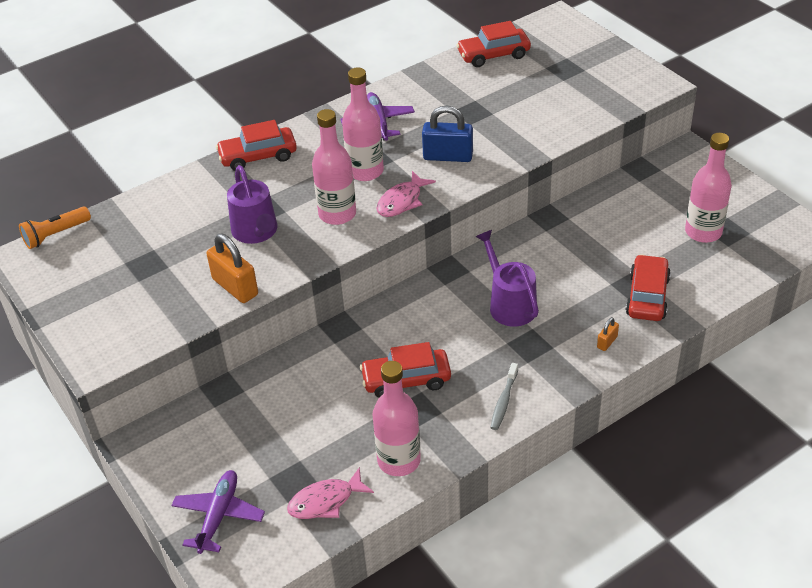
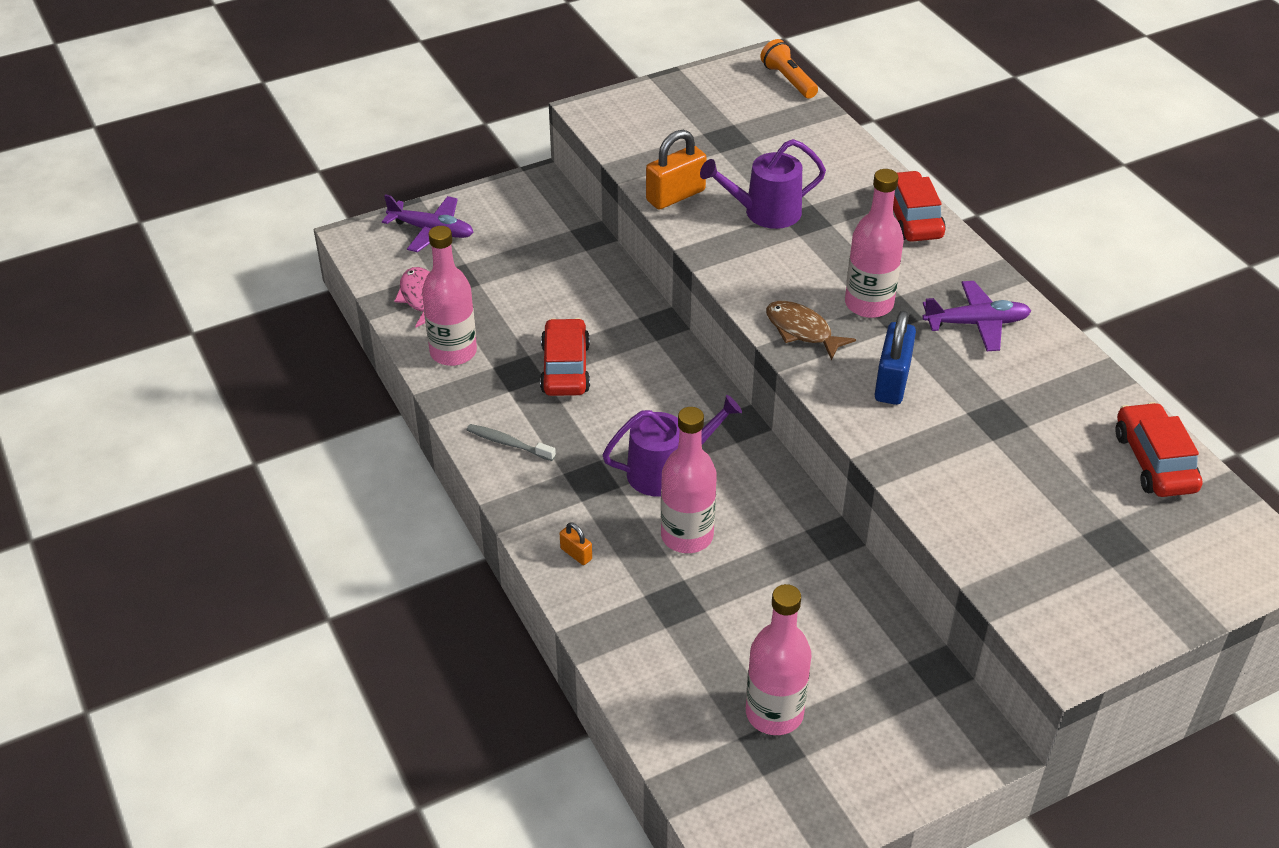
camera: 95 degrees right, 0 degrees up
pink bottle [312,109,356,225] -> pink bottle moved to [661,407,717,553]
pink fish [376,171,436,217] -> brown fish [766,301,856,360]
red car [625,254,671,321] -> none

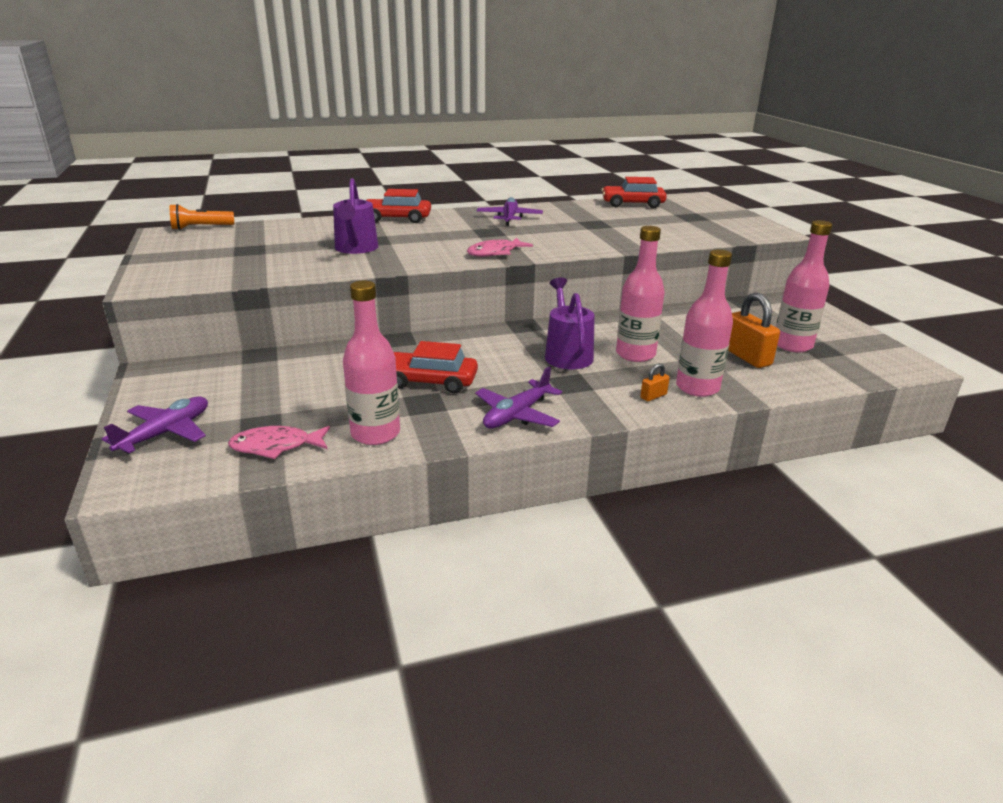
camera: 80 degrees left, 15 degrees down
grey toothbrush [467,424,556,461] -> purple plane [475,366,562,429]
orange padlock [646,130,707,209] -> orange padlock moved to [728,292,780,368]
brown fish [766,301,856,360] -> pink fish [467,237,533,257]
pink bottle [845,169,904,318] -> pink bottle moved to [676,249,733,397]
blue padlock [875,310,916,405] -> none

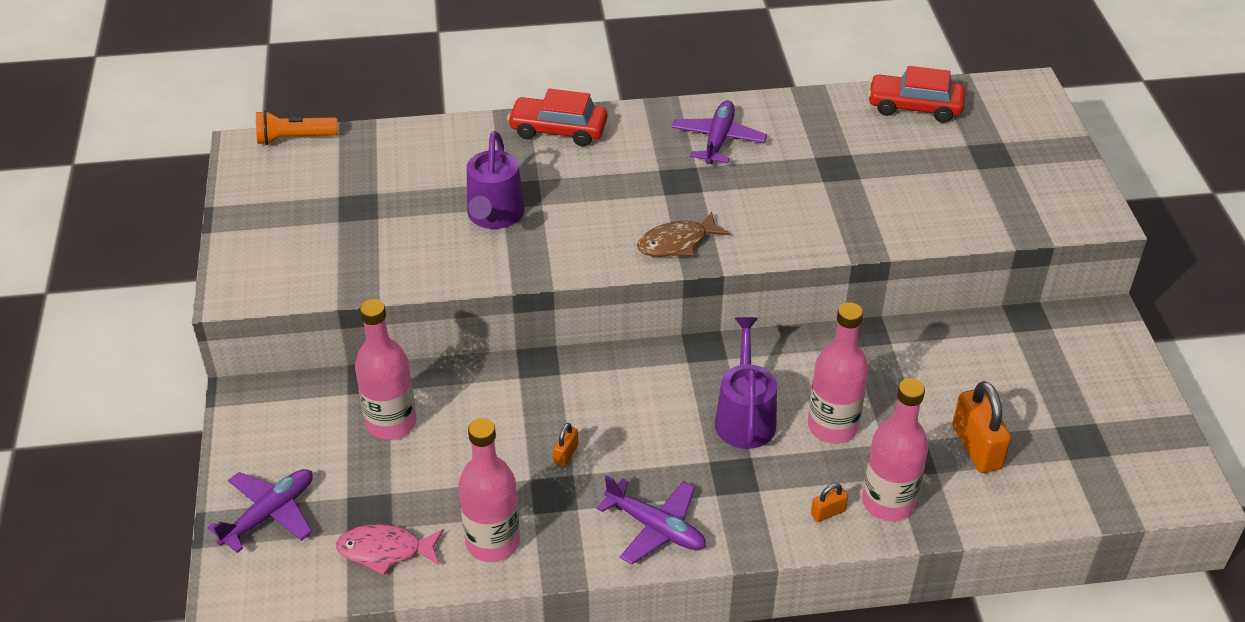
camera: 10 degrees right, 15 degrees up
red car [394,341,478,393] -> orange padlock [553,423,579,467]
pink fish [467,237,533,257] -> brown fish [637,212,730,257]
purple plane [475,366,562,429] -> purple plane turned 105 degrees counterclockwise [597,475,706,564]
pink bottle [776,220,832,352] -> pink bottle moved to [355,299,416,440]

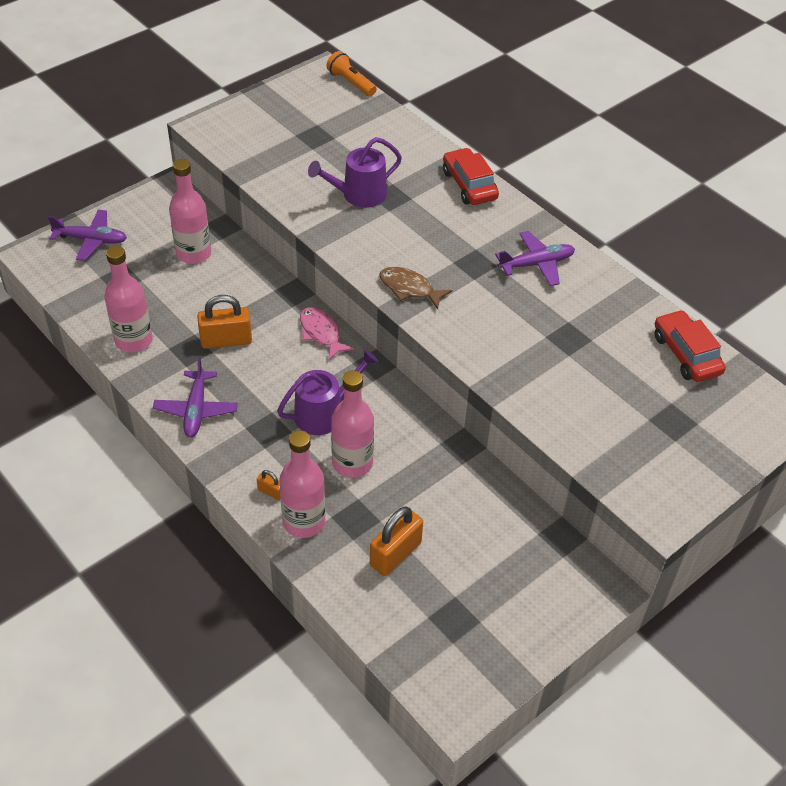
camera: 55 degrees right, 5 degrees up
pink fish [336,524,444,575] -> pink fish moved to [300,307,354,360]
orange padlock [553,423,579,467] -> orange padlock [197,295,252,349], size x2.05

